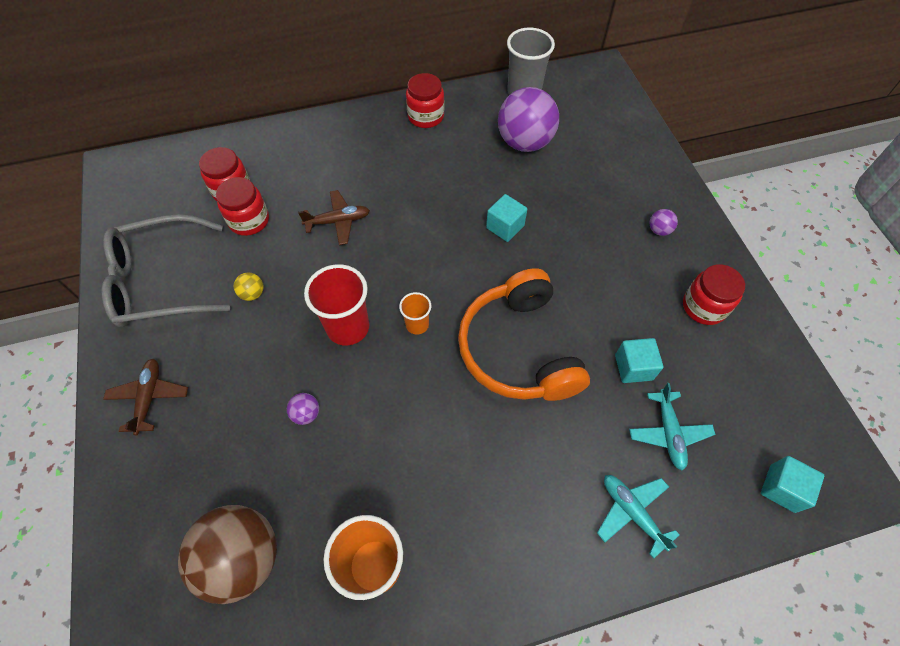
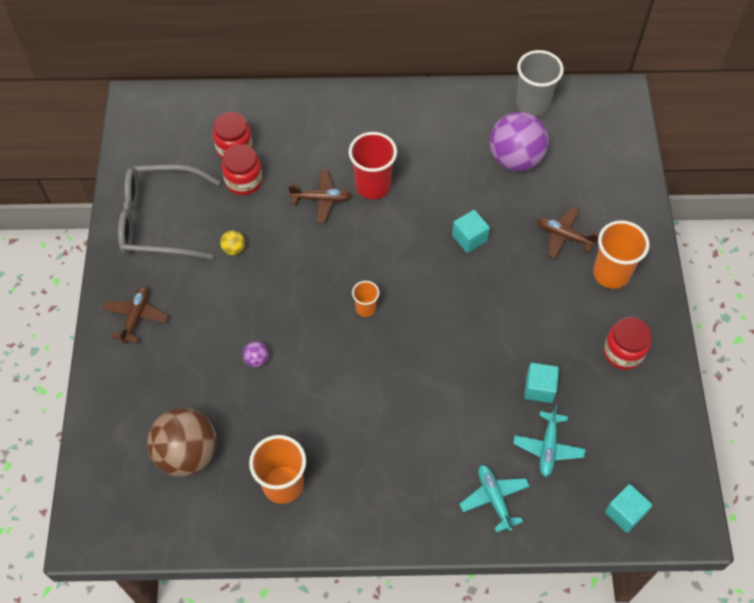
camera: 15 degrees right, 0 degrees up
red cup [304,264,369,345] -> red cup moved to [349,132,397,199]
red jar [406,73,444,128] -> none
orange headphones [458,268,590,401] -> none
purple ball [649,209,678,236] -> orange cup [593,220,649,289]
none -> brown plane [537,206,598,258]

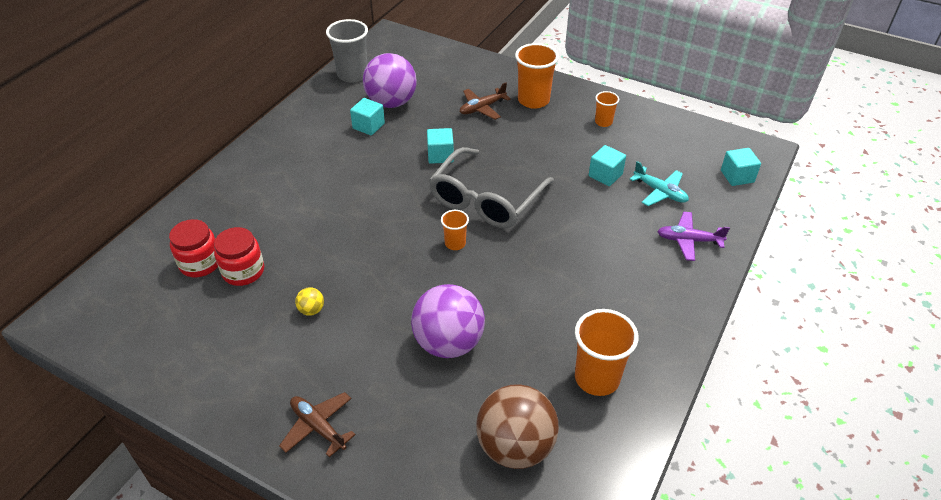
camera: 60 degrees left, 15 degrees down
grey glasses [118,165,221,260] -> grey glasses moved to [429,147,554,228]
purple ball [243,341,269,367] -> purple ball [411,284,485,358], size x2.47
brown plane [288,170,351,223] -> none
red cup [349,132,397,199] -> none
turquoise plane [459,465,530,533] -> purple plane [657,212,730,261]
red jar [604,317,651,370] -> orange cup [595,91,619,127]
none -> turquoise cube [350,98,385,135]

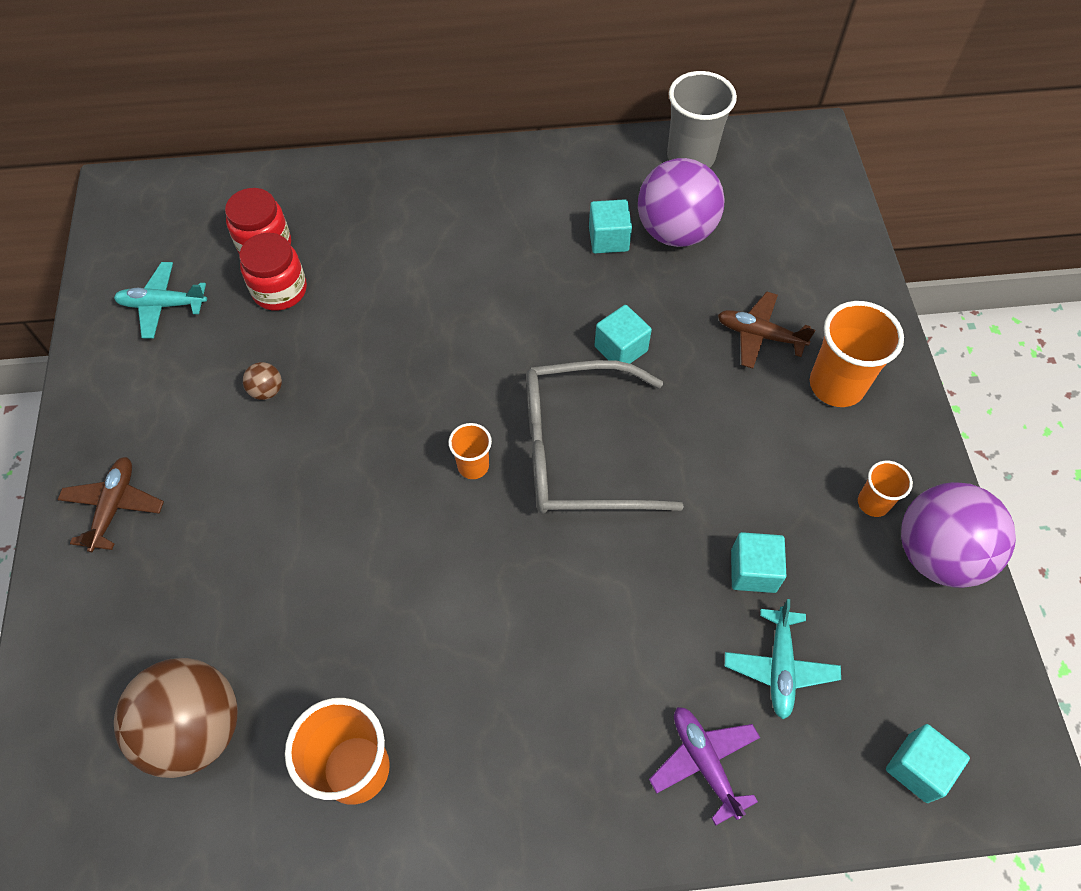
camera: 55 degrees right, 15 degrees up
yellow ball [295,287,324,316] -> brown ball [243,362,282,400]
purple ball [411,284,485,358] -> purple ball moved to [901,482,1016,588]
none -> turquoise plane [114,262,207,339]

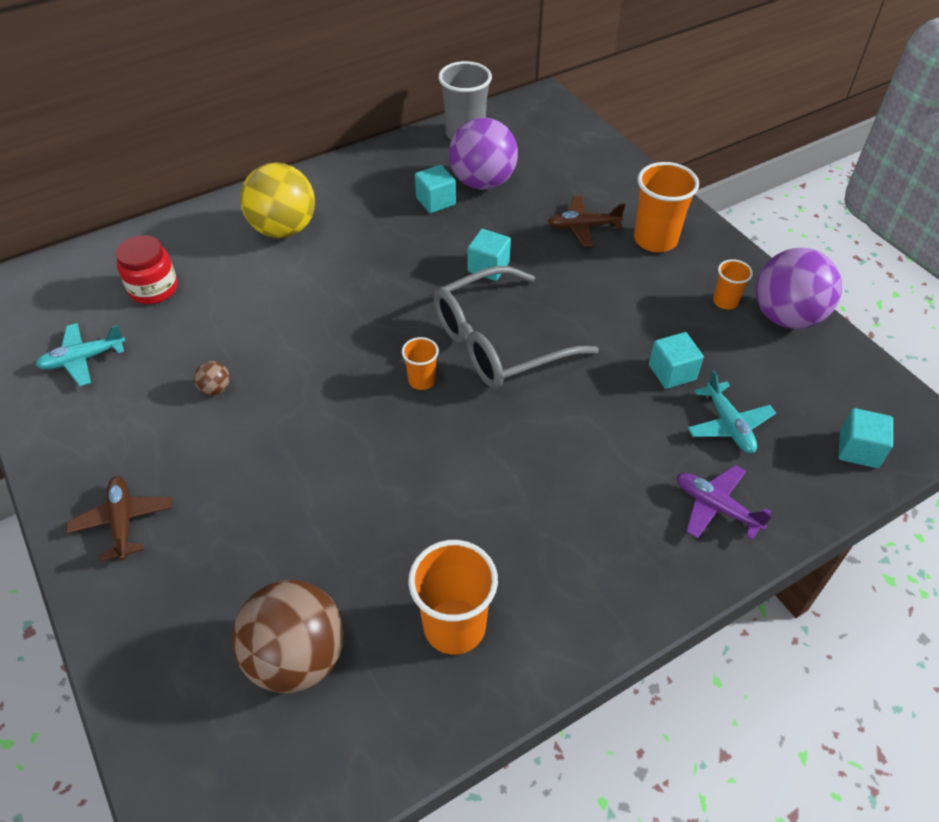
camera: 25 degrees left, 10 degrees down
red jar [239,233,307,311] -> none
none -> yellow ball [240,163,315,238]

